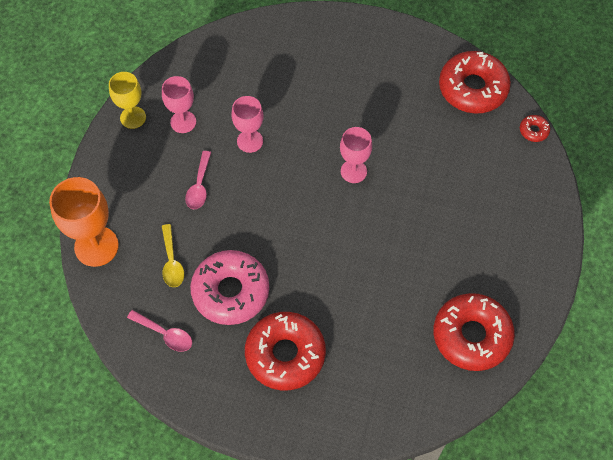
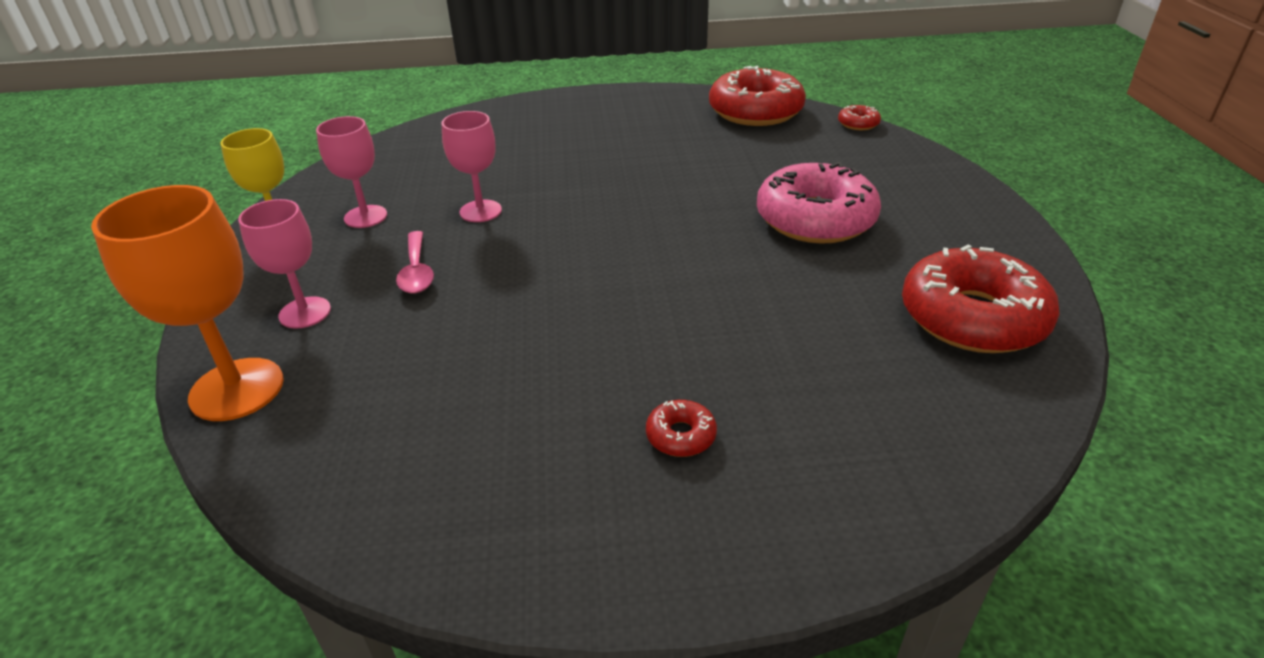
camera: 20 degrees left, 25 degrees down
pink spoon [127,310,192,352] -> none
yellow spoon [162,224,184,287] -> none
pink donut [190,250,269,325] -> pink donut moved to [757,162,881,244]
red donut [245,312,326,391] -> red donut [646,400,717,457], size x0.42
pink goblet [340,127,372,183] -> pink goblet moved to [238,199,331,329]

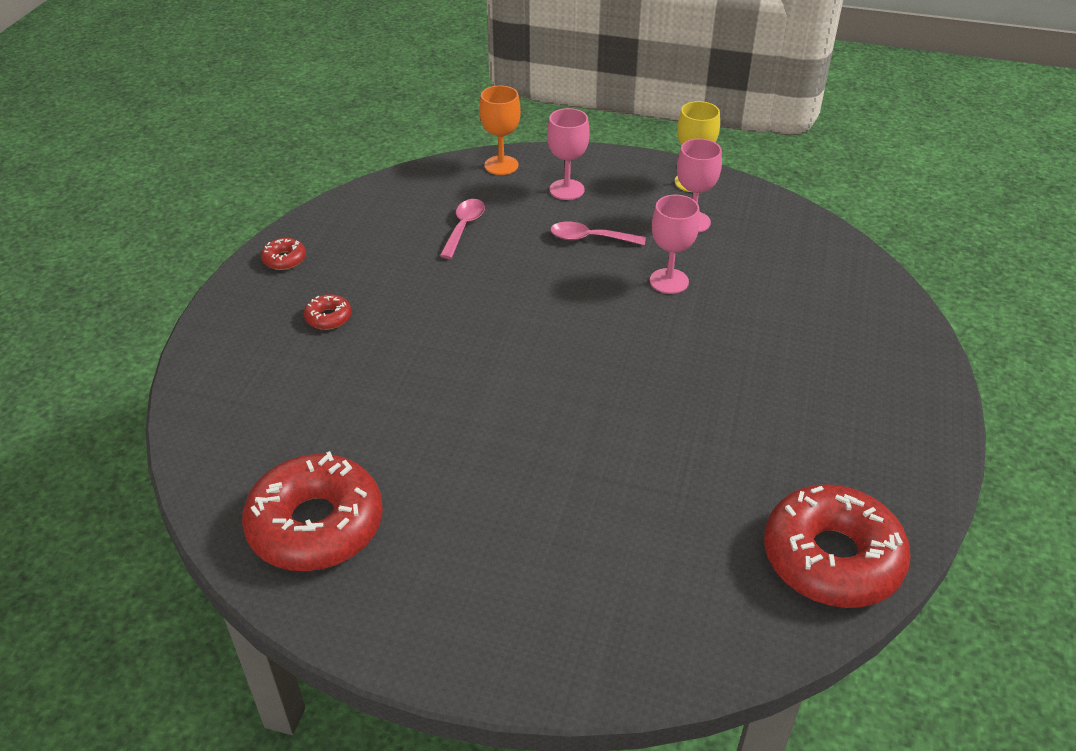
camera: 110 degrees right, 5 degrees up
orange goblet [91,185,284,421] -> orange goblet [479,86,521,175], size x0.63
pink donut [757,162,881,244] -> none
red donut [838,105,881,130] -> red donut moved to [261,238,306,270]
none -> pink spoon [440,199,485,259]

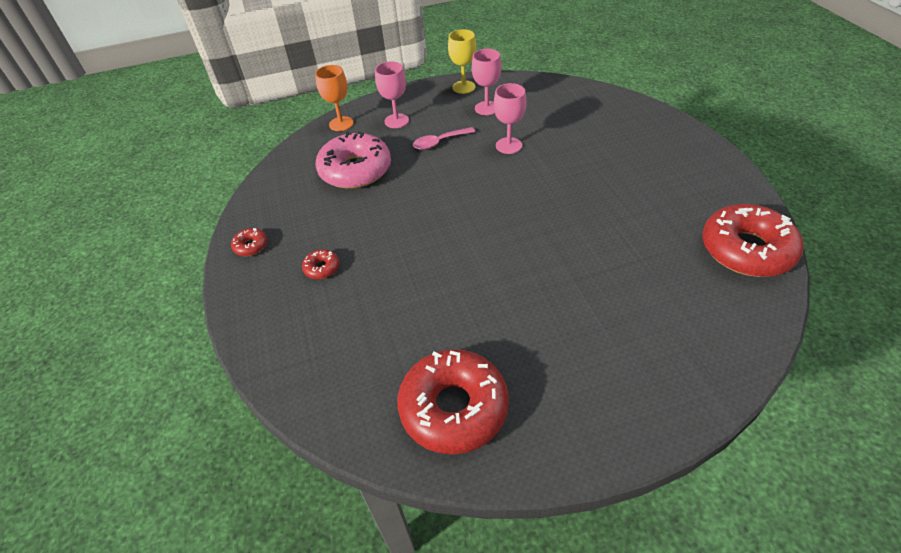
camera: 30 degrees left, 5 degrees up
pink spoon [440,199,485,259] -> pink donut [316,131,391,189]

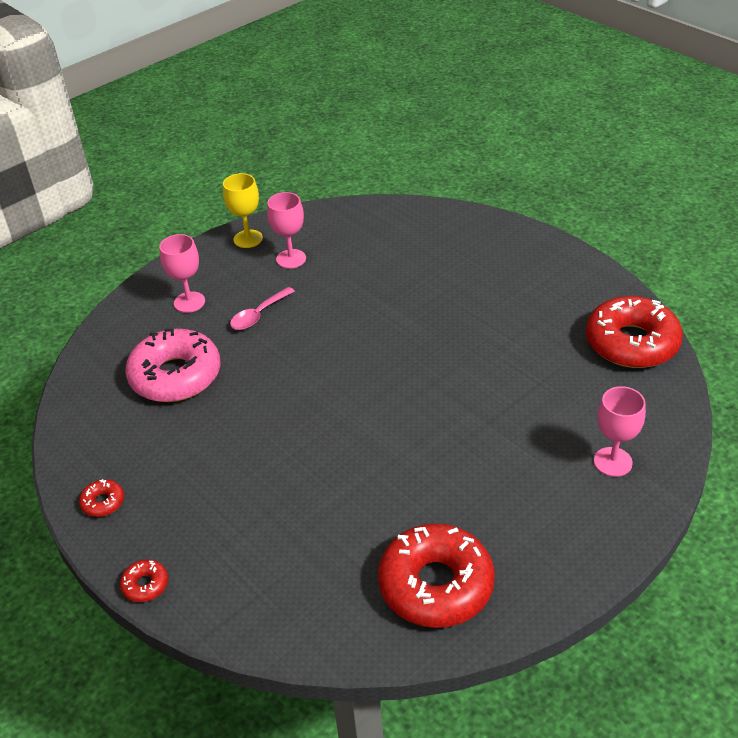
camera: 25 degrees left, 5 degrees down
red donut [302,249,339,279] -> red donut moved to [120,559,168,602]
orange goblet [315,65,354,131] -> none
pink goblet [494,83,526,154] -> pink goblet moved to [594,386,646,477]

